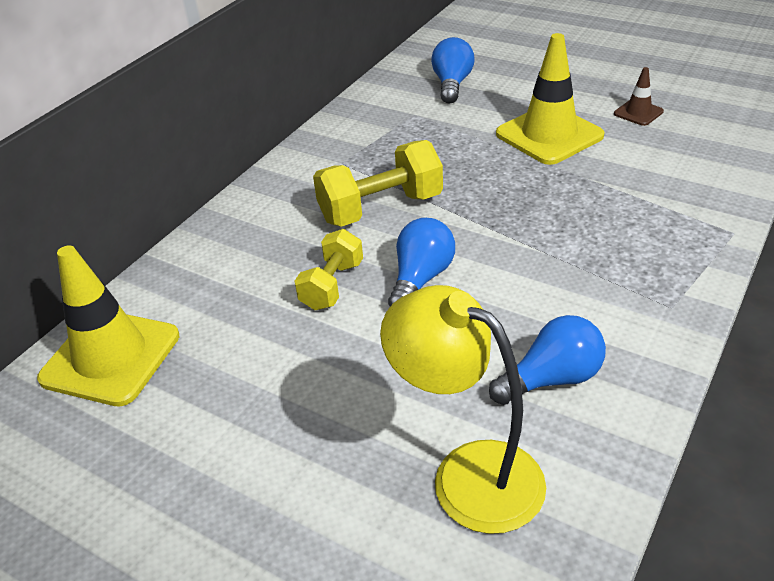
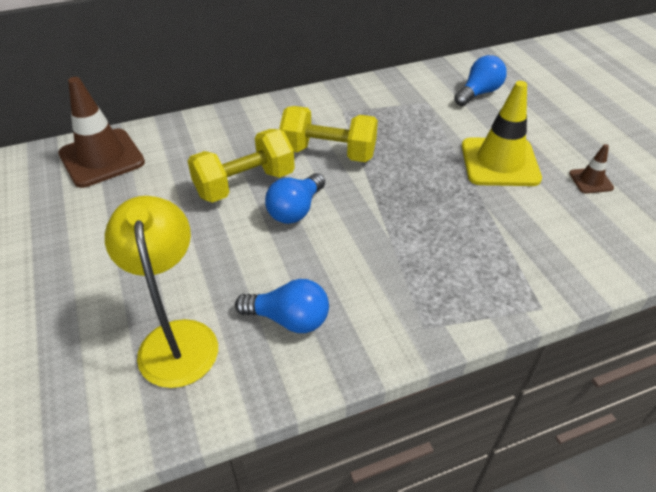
camera: 35 degrees right, 5 degrees up
yellow traffic cone [37,245,180,407] -> brown traffic cone [58,77,145,188]
yellow dumbbell [295,229,363,310] -> yellow dumbbell [188,129,295,203], size x1.58
blue light bulb [388,218,455,306] -> blue light bulb turned 150 degrees clockwise [265,173,325,224]

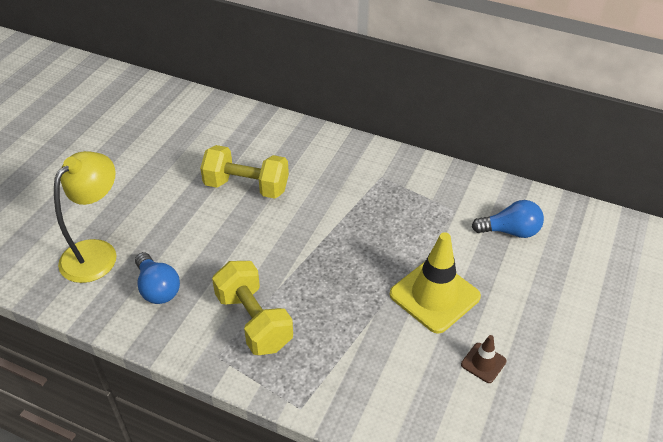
camera: 45 degrees right, 0 degrees up
brown traffic cone [58,77,145,188] -> none
blue light bulb [265,173,325,224] -> none
yellow dumbbell [279,106,378,162] -> yellow dumbbell moved to [212,261,293,355]

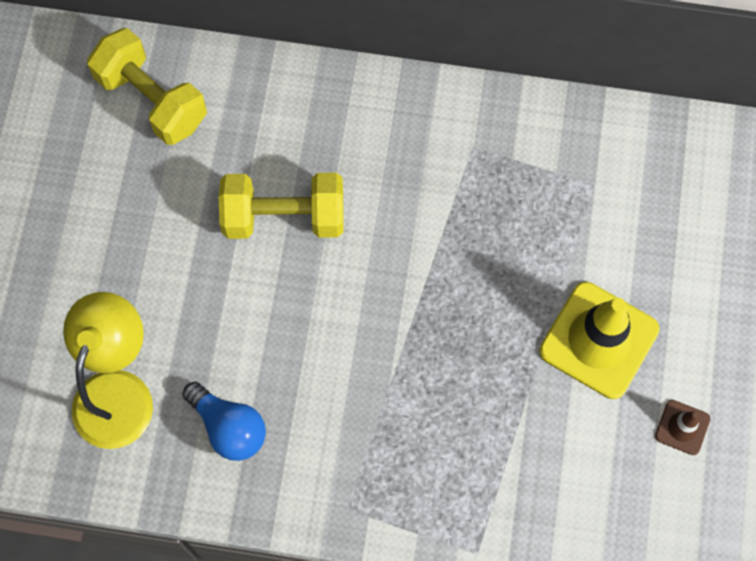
camera: 15 degrees left, 25 degrees up
yellow dumbbell [212,261,293,355] -> yellow dumbbell moved to [87,28,207,145]
blue light bulb [472,200,544,238] -> none

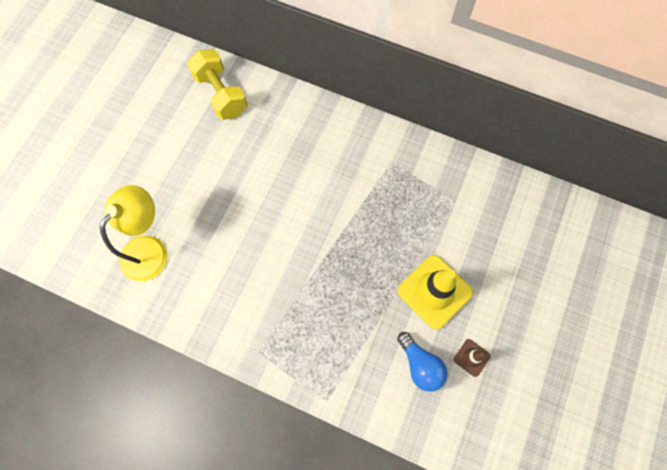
camera: 15 degrees right, 0 degrees up
blue light bulb [182,382,266,461] -> blue light bulb moved to [397,332,448,392]
yellow dumbbell [218,173,344,239] -> none

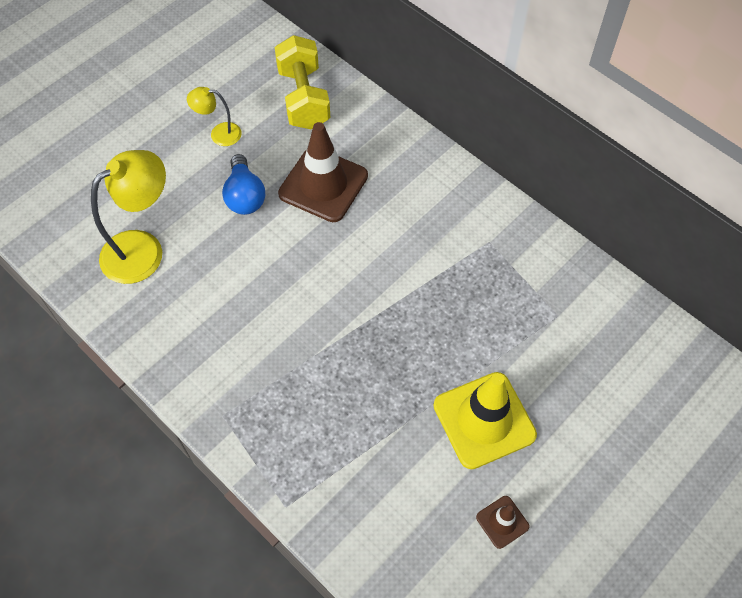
camera: 20 degrees right, 10 degrees down
blue light bulb [397,332,448,392] -> blue light bulb moved to [222,154,265,215]
none -> yellow lamp [187,87,241,146]
none -> brown traffic cone [278,122,368,222]

